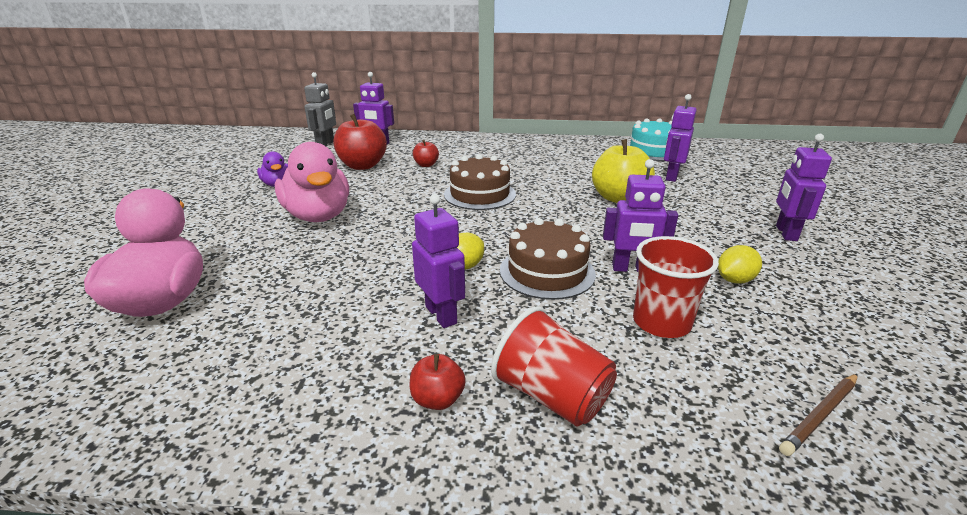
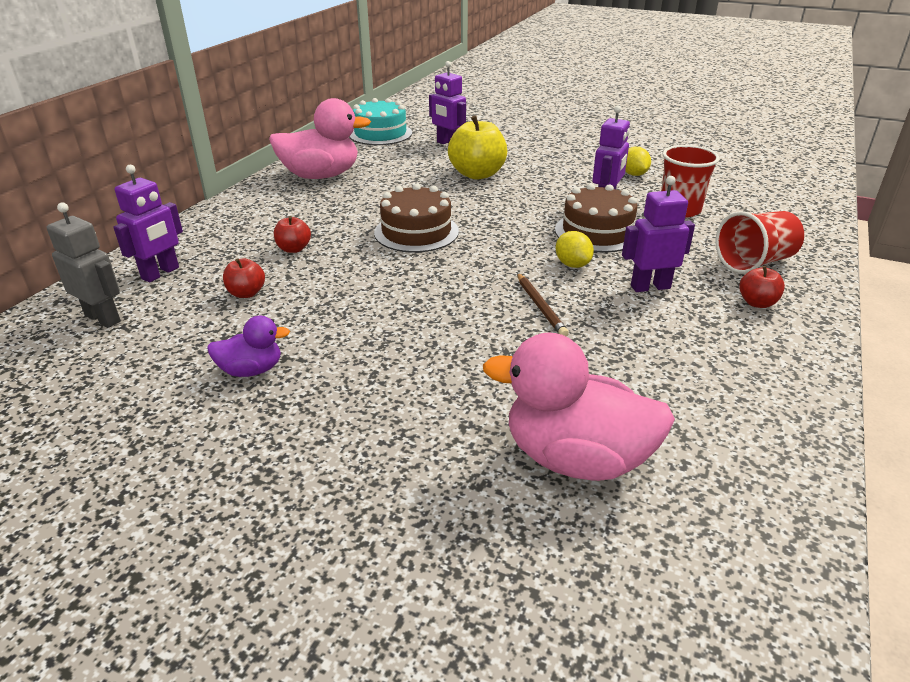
camera: 70 degrees left, 5 degrees up
pink duck [275,142,349,222] -> pink duck moved to [269,98,371,179]
red apple [334,114,387,170] -> red apple [223,258,265,298], size x0.51
purple robot [776,134,832,241] -> none
brown pencil [779,374,858,456] -> brown pencil moved to [517,273,569,337]

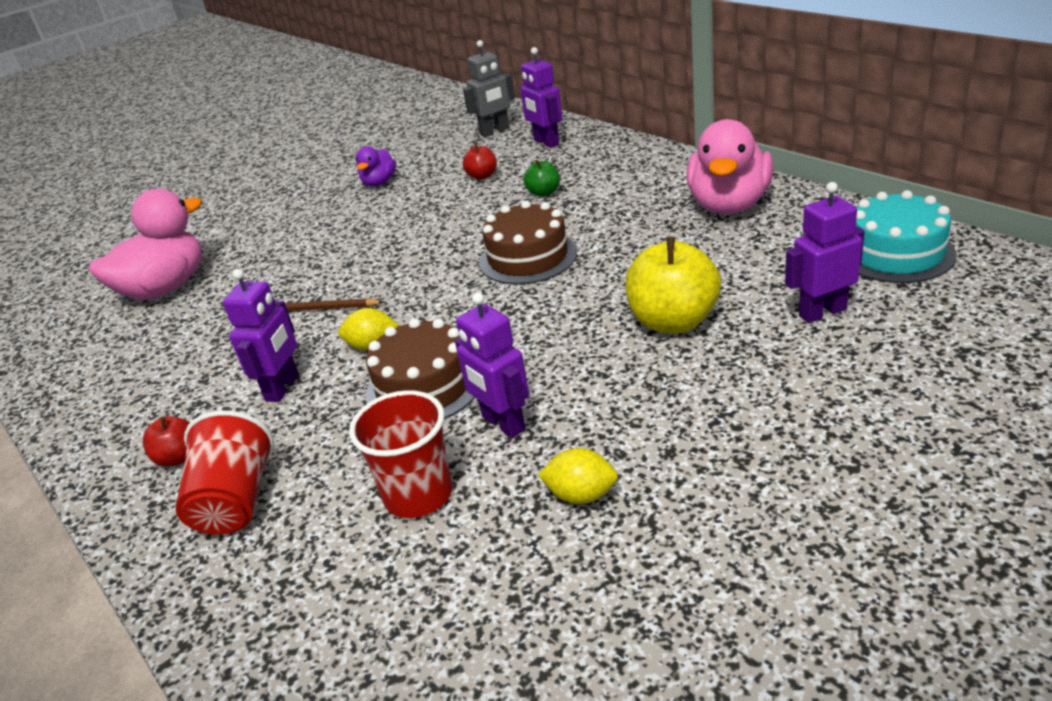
camera: 120 degrees right, 0 degrees up
red apple [274,216,311,253] -> green apple [524,159,560,197]

